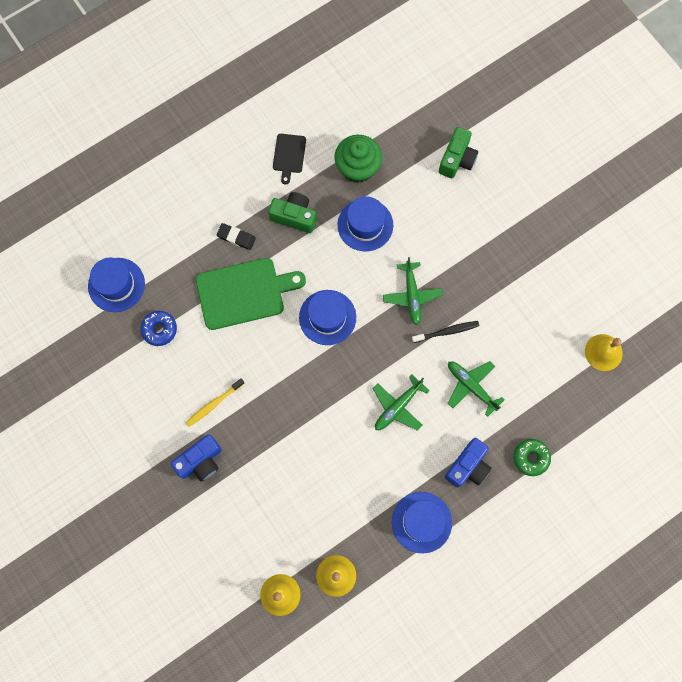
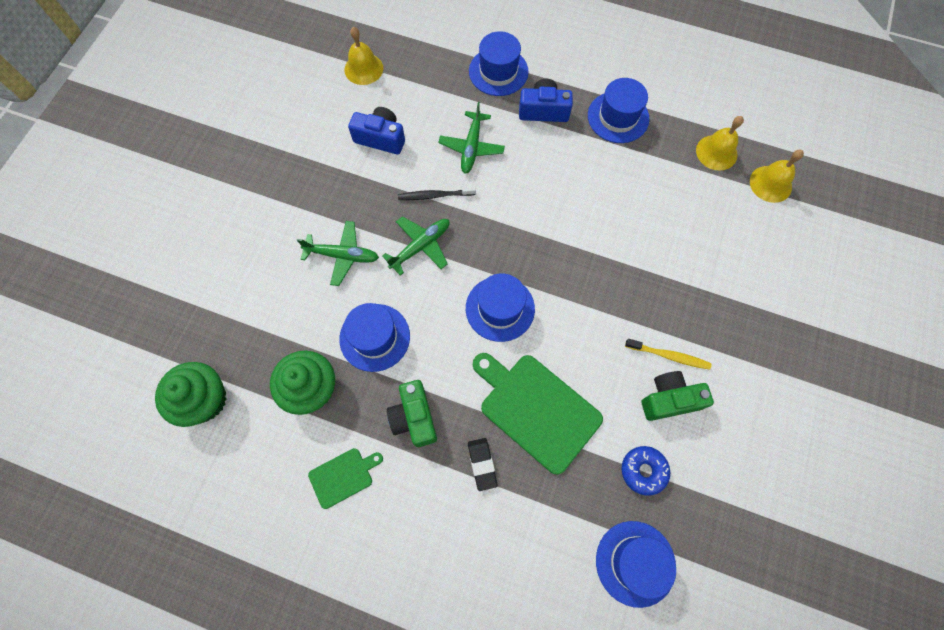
camera: 125 degrees left, 5 degrees down
blue camera [170,434,222,482] -> blue camera moved to [348,107,405,154]
black cutting board [273,134,306,184] -> green cutting board [308,448,383,509]
green plane [373,374,430,431] -> green plane moved to [297,221,379,286]
black toothbrush [412,321,479,343] -> black toothbrush turned 45 degrees counterclockwise [398,186,476,200]
green camera [439,127,478,178] -> green camera moved to [641,371,714,421]
green donut [513,439,551,476] -> blue hat [469,31,529,96]
none -> green cupcake [155,362,227,427]

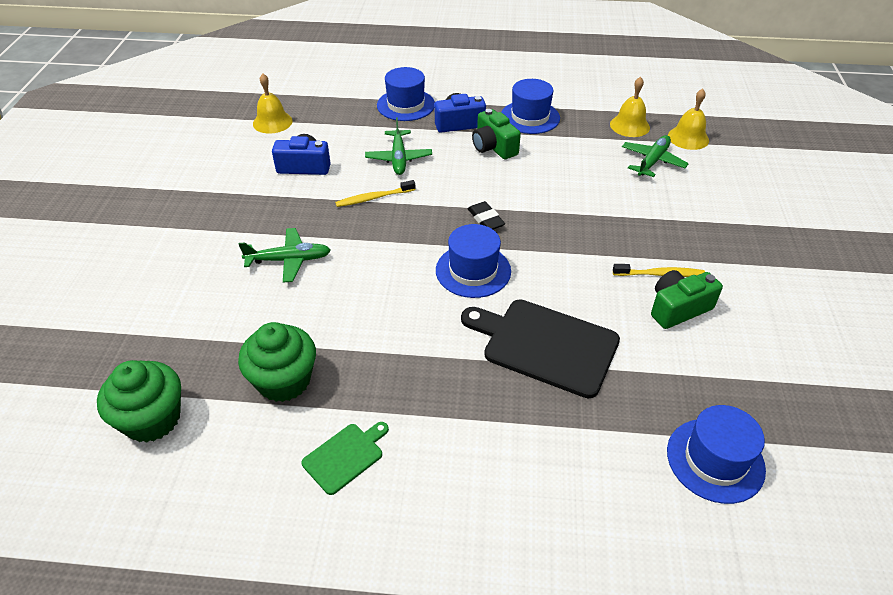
camera: 15 degrees left, 25 degrees down
blue hat [339,303,410,372] -> none
green plane [382,217,450,276] -> green plane moved to [622,135,689,177]
green camera [387,380,437,447] -> green camera moved to [472,109,521,160]
black toothbrush [398,186,476,200] -> yellow toothbrush [335,180,415,207]
black eraser [468,438,497,491] -> black eraser moved to [468,201,505,229]
green cutting board [473,353,603,475] -> black cutting board [461,299,620,398]
blue donut [622,446,670,496] -> none

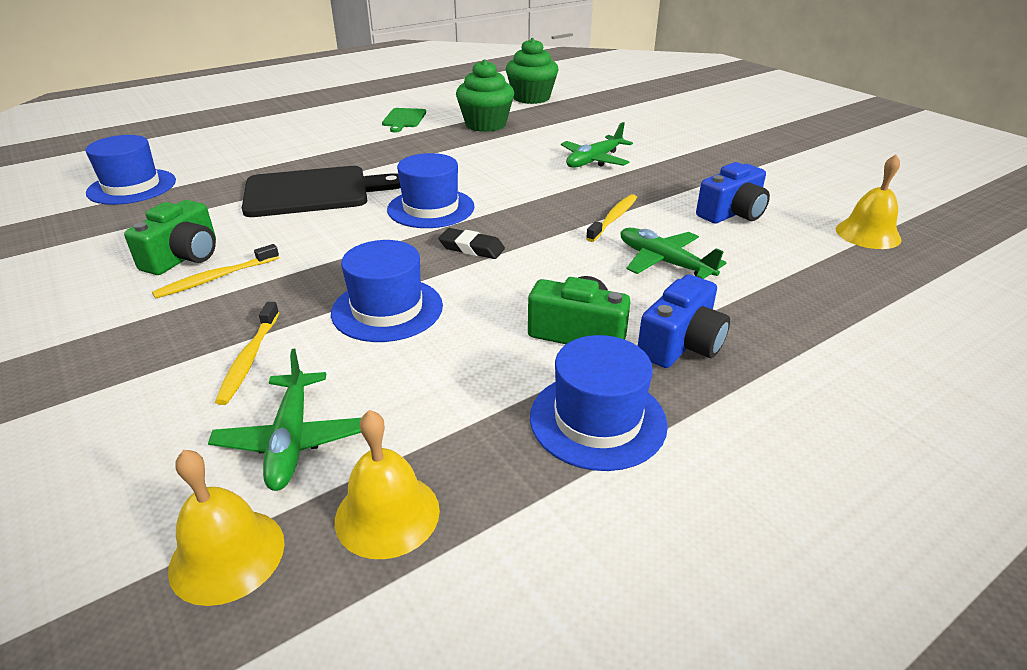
camera: 140 degrees right, 10 degrees down
blue hat [377,67,435,121] -> blue hat moved to [331,240,443,342]
none -> yellow toothbrush [215,302,279,405]

